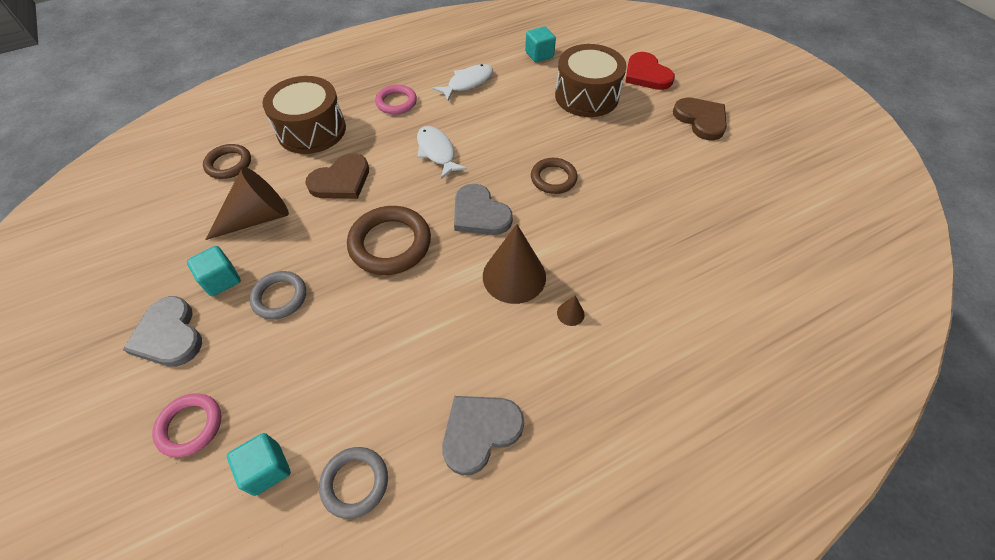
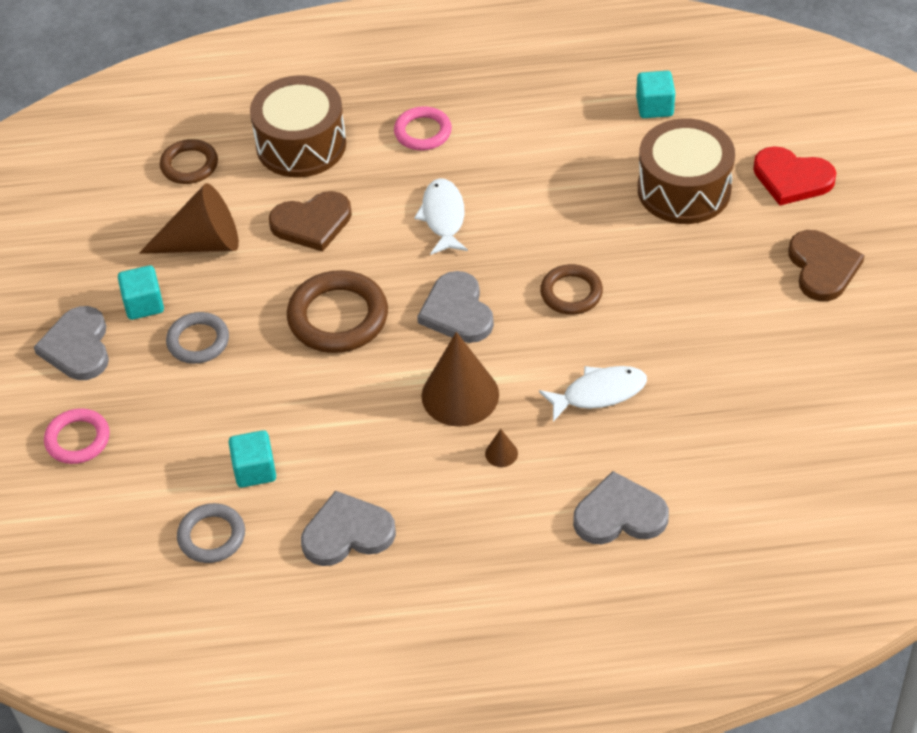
camera: 25 degrees right, 5 degrees down
turquoise cube [227,433,291,496] -> turquoise cube moved to [229,430,276,488]
white fish [432,64,493,101] -> white fish moved to [539,366,647,422]
red heart [625,52,675,90] -> red heart turned 60 degrees counterclockwise [753,146,836,206]
none -> grey heart [573,471,669,544]

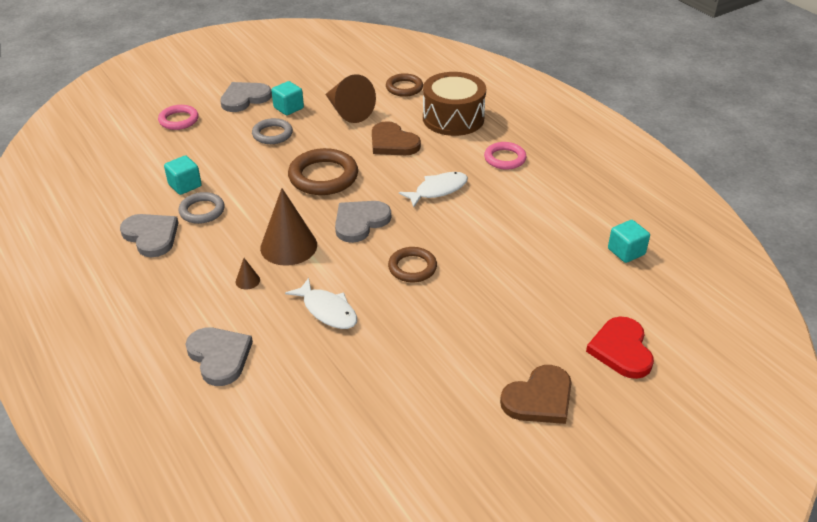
camera: 60 degrees right, 10 degrees down
grey ring [177,503,245,563] -> grey ring moved to [178,192,225,224]
brown drum [638,118,735,224] -> none

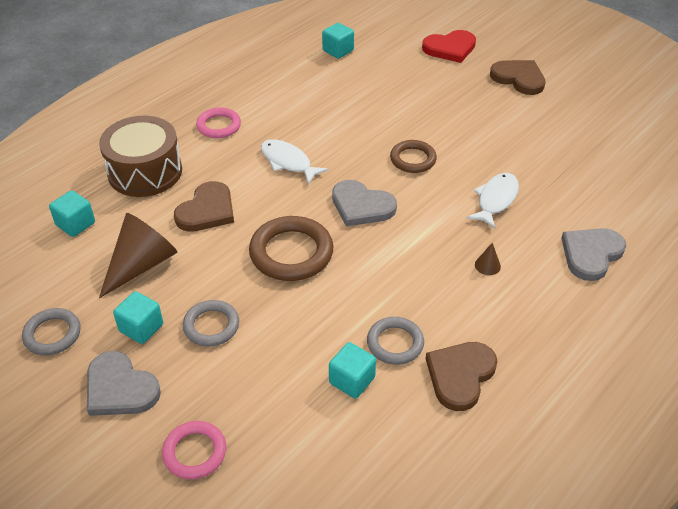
camera: 105 degrees left, 5 degrees up
grey heart [120,214,178,257] -> brown heart [426,342,498,411]
brown cone [260,188,317,266] -> none
brown ring [386,73,423,97] -> turquoise cube [49,190,95,237]
none -> grey ring [22,308,81,355]

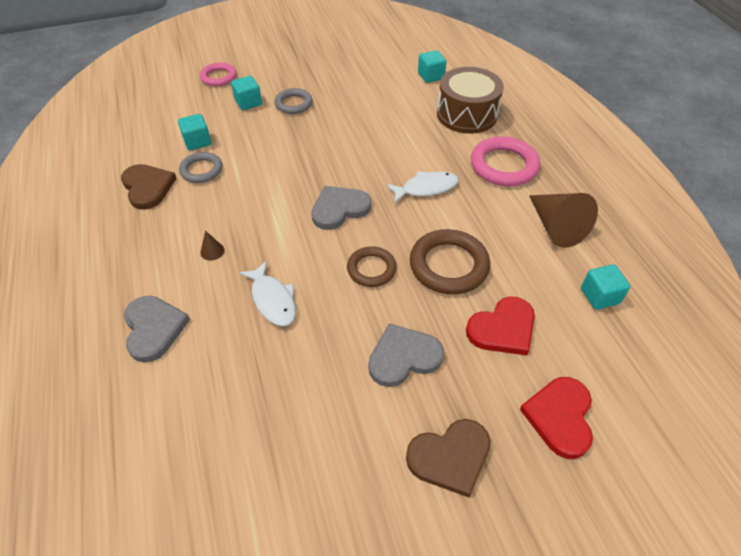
camera: 120 degrees right, 5 degrees up
grey ring [22,308,81,355] -> none
grey heart [87,351,161,416] -> grey heart moved to [368,324,444,387]
brown cone [99,213,178,298] -> brown cone moved to [529,193,598,248]
turquoise cube [113,291,163,344] -> turquoise cube moved to [231,76,262,110]
brown heart [174,181,234,232] -> none
pink ring [196,107,241,138] -> pink ring [471,136,540,186], size x1.62
brown ring [249,216,333,281] -> brown ring moved to [410,229,490,294]
none -> red heart [466,296,535,355]

